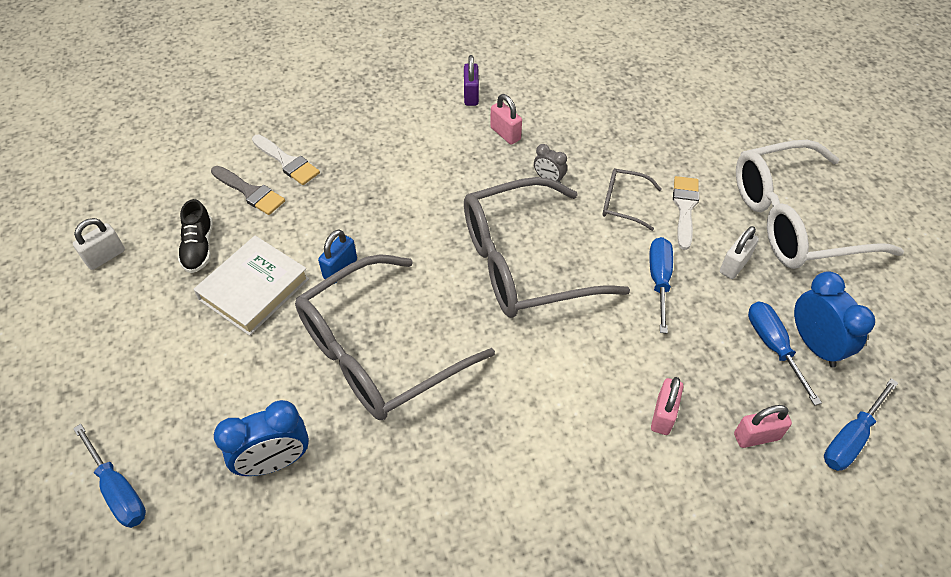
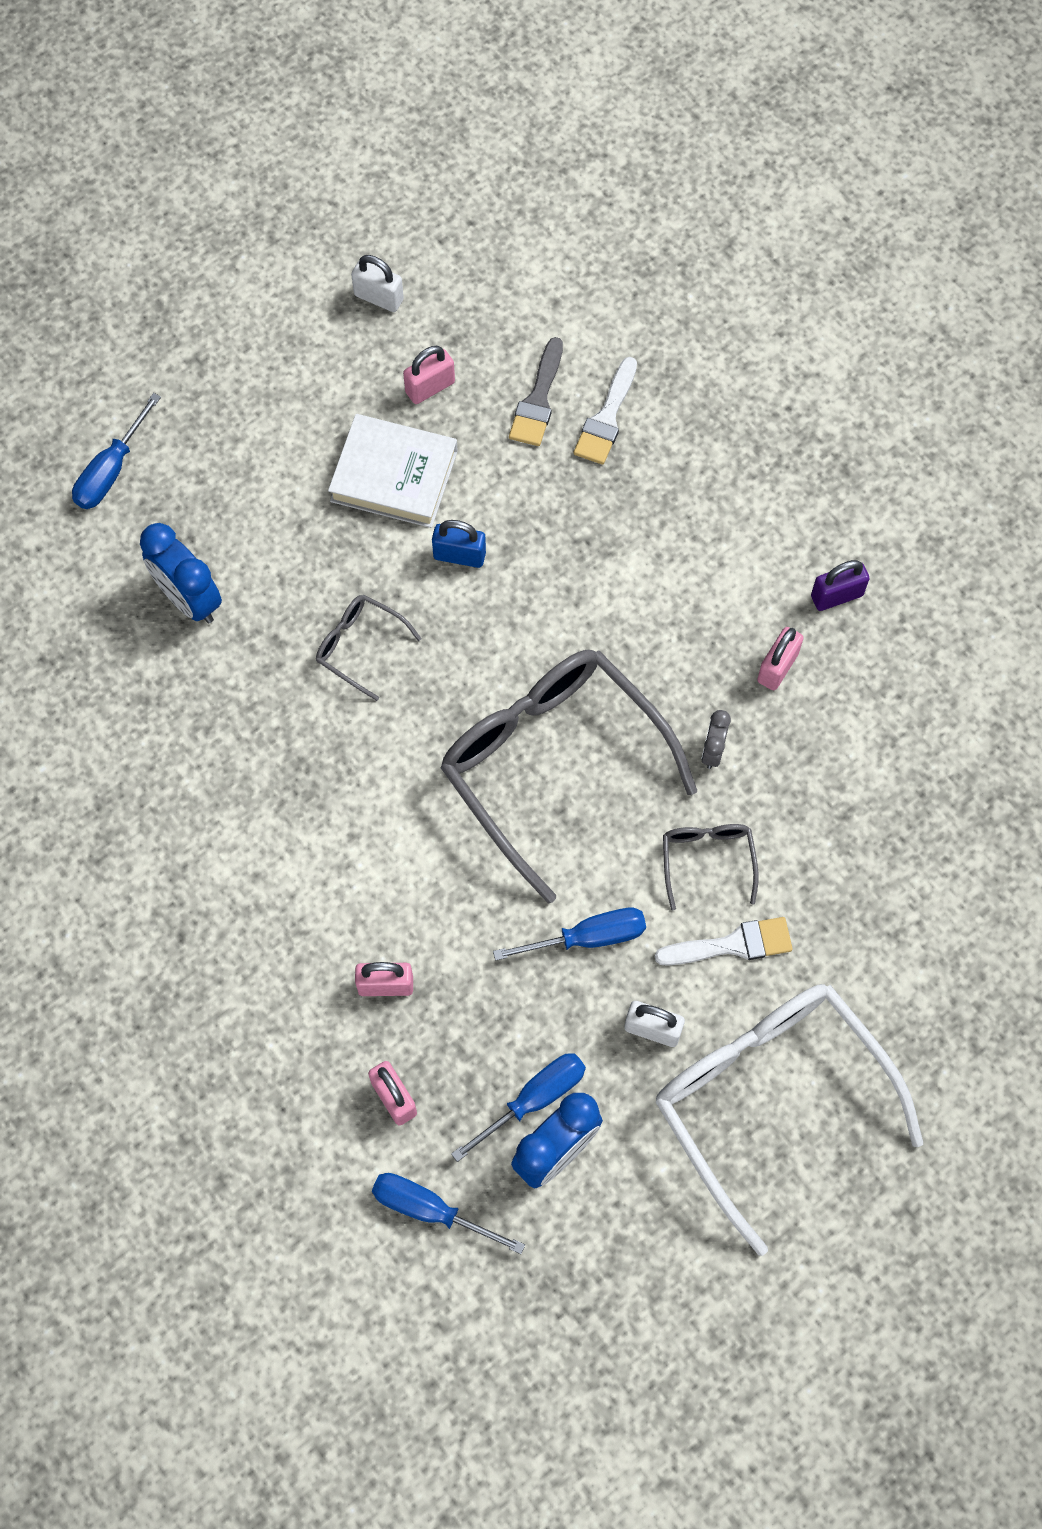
camera: 70 degrees right, 15 degrees up
black shoe [178,199,213,273] -> pink padlock [403,346,455,404]
grey glasses [295,254,495,420] -> grey glasses [316,595,421,701], size x0.43

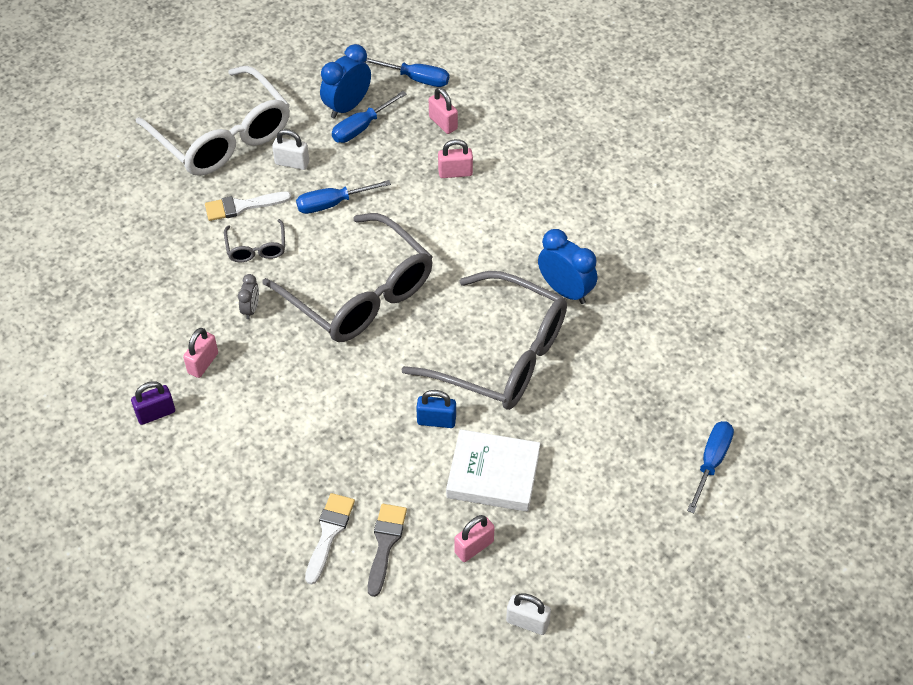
camera: 175 degrees right, 15 degrees down
blue clock [140,523,222,623] -> blue clock moved to [538,229,597,304]
grey glasses [316,595,421,701] -> grey glasses [401,271,567,410], size x2.31

